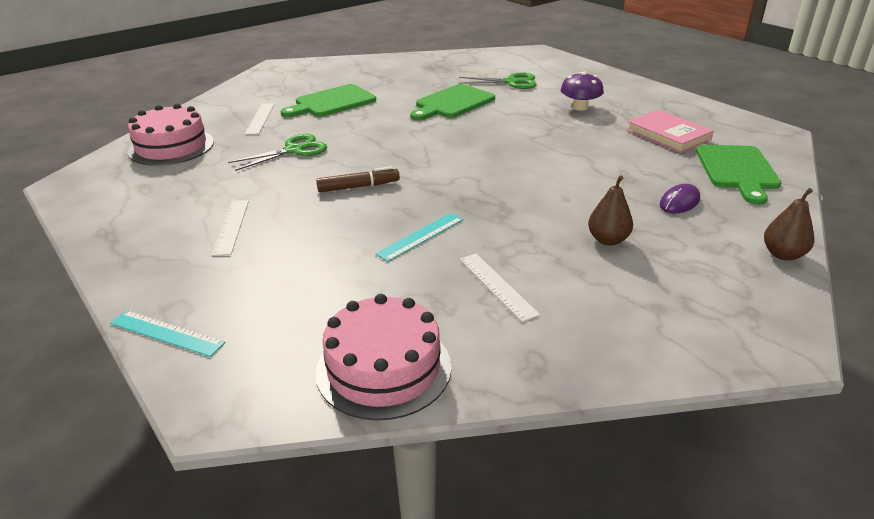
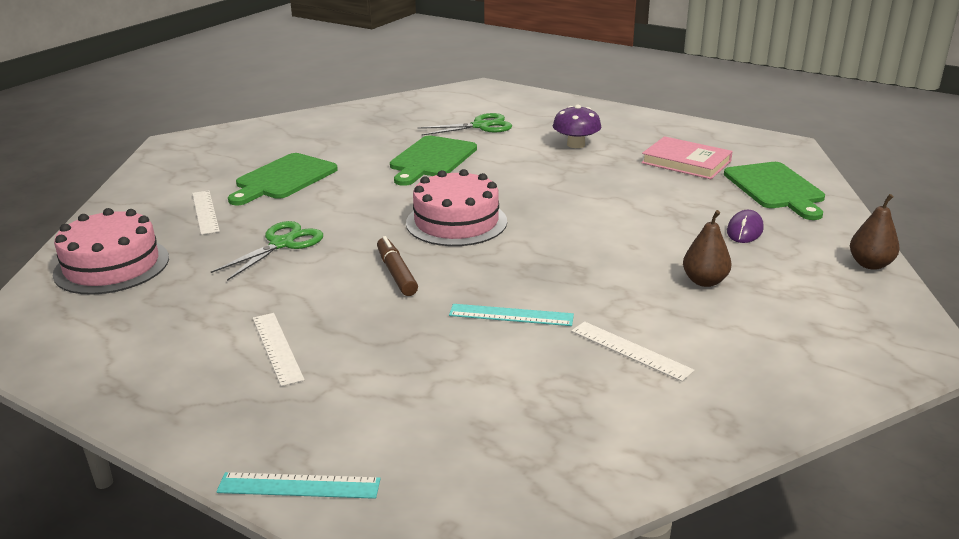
camera: 20 degrees left, 5 degrees down
pink cake [315,294,452,420] -> pink cake moved to [406,169,507,246]
brown marker [316,166,400,192] -> brown marker turned 75 degrees counterclockwise [377,236,418,296]
turquoise ruler [375,213,464,262] -> turquoise ruler turned 75 degrees clockwise [449,304,574,326]

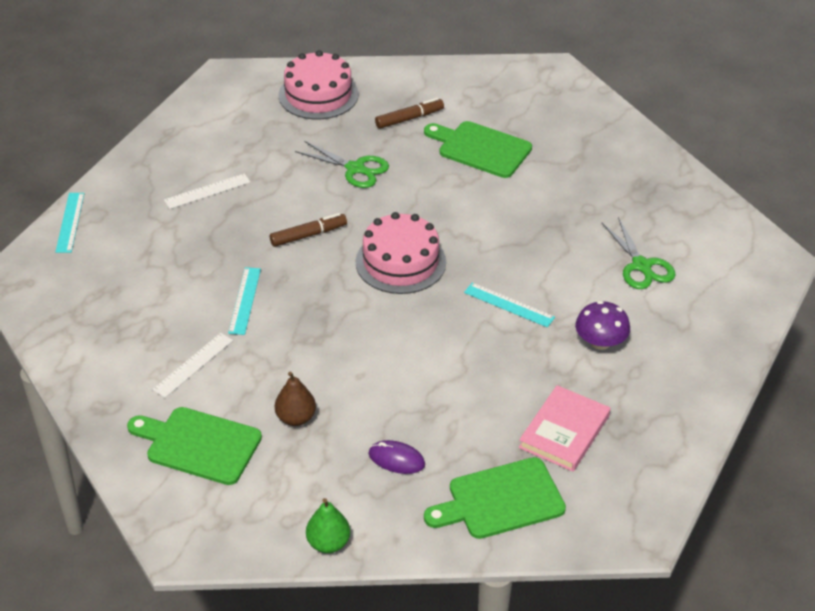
camera: 85 degrees right, 15 degrees up
white ruler [192,190,220,235] -> brown marker [375,98,444,129]
green cutting board [390,135,477,186] -> green cutting board moved to [127,407,262,485]
brown pear [850,194,900,270] -> green pear [306,498,350,553]
none -> turquoise ruler [464,283,555,328]

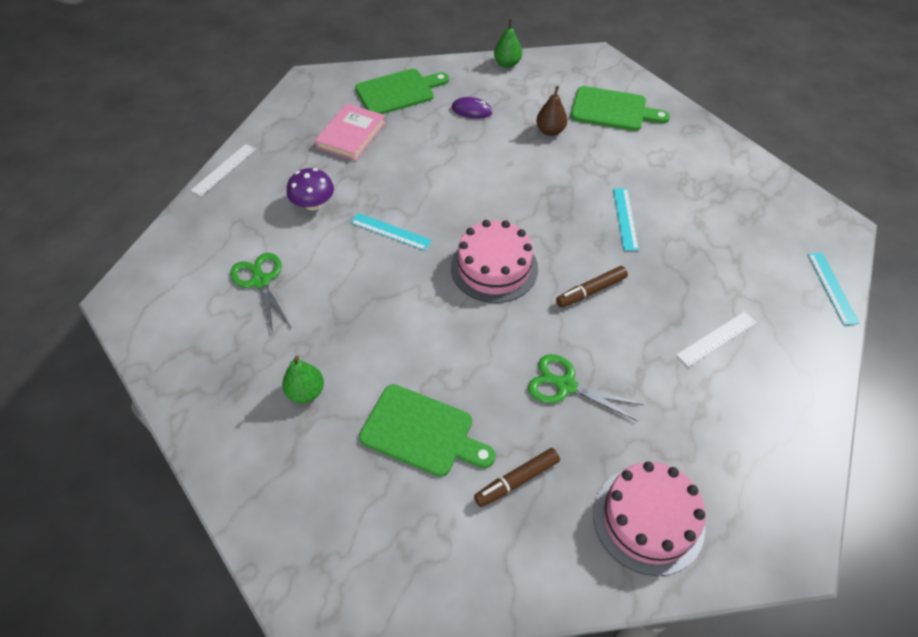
camera: 175 degrees right, 10 degrees up
white ruler [152,333,233,398] -> white ruler moved to [190,144,256,196]
none -> green pear [282,356,324,403]

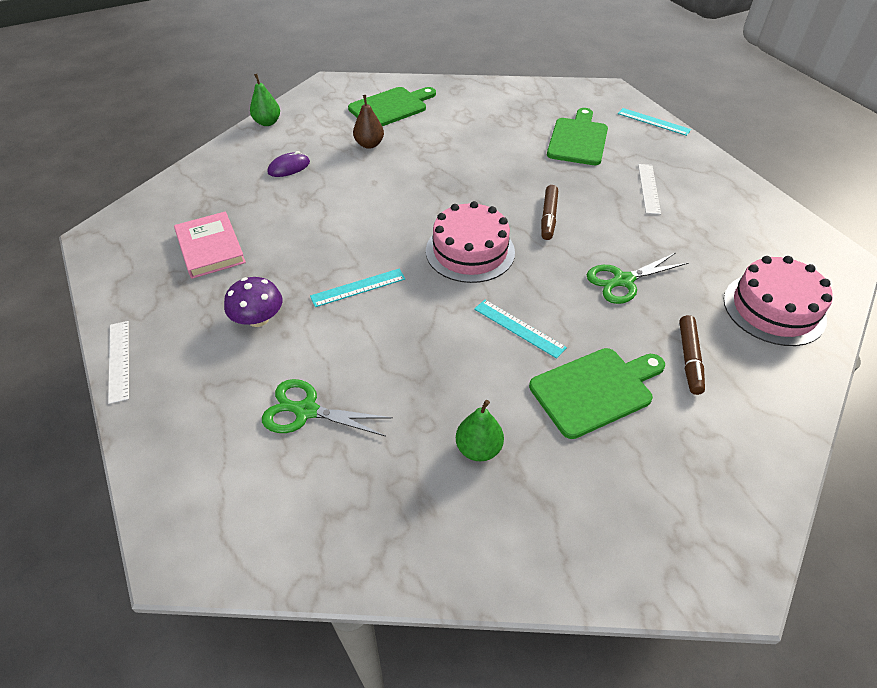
camera: 50 degrees left, 5 degrees down
green cutting board [355,69,449,114] -> green cutting board moved to [547,108,608,165]
turquoise ruler [613,188,639,251] -> turquoise ruler moved to [474,300,567,359]

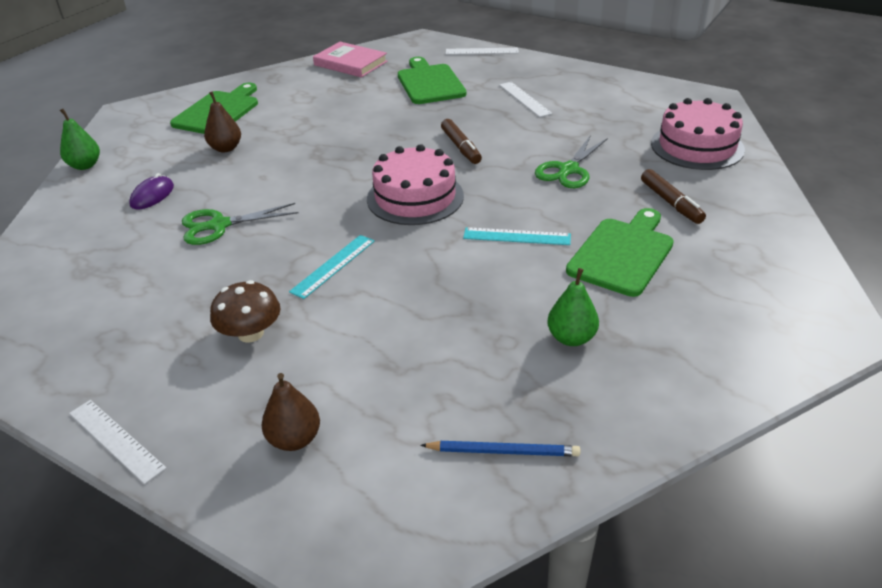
camera: 30 degrees left, 10 degrees down
pink book [174,211,246,279] -> pink book moved to [313,42,388,78]
purple mushroom [224,277,282,327] -> brown mushroom [210,280,281,343]
green scissors [262,379,393,437] -> green scissors moved to [182,203,299,245]
turquoise ruler [618,108,691,136] -> white ruler [446,48,519,55]
none -> brown pear [262,373,320,451]
none -> blue pencil [420,441,580,456]

